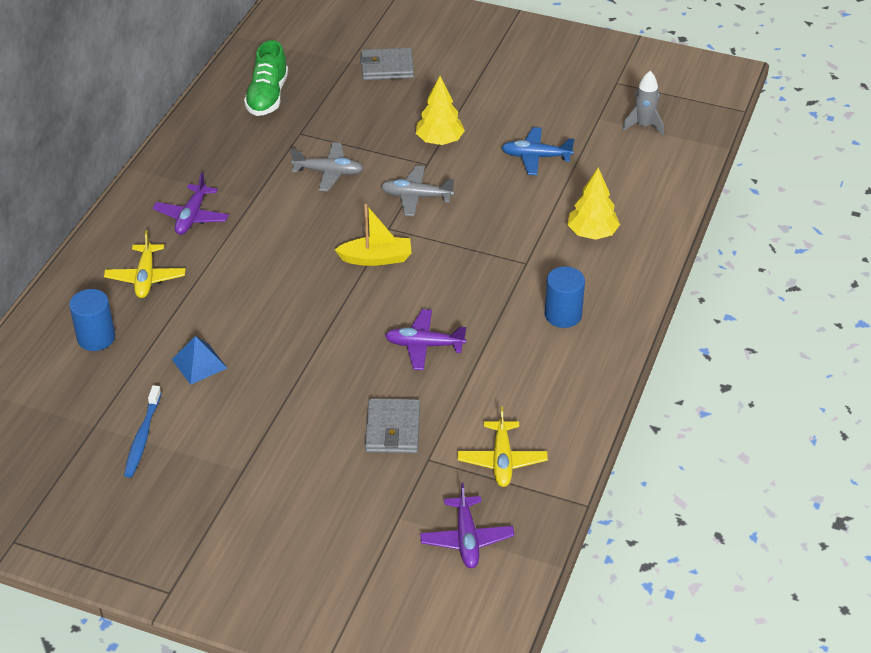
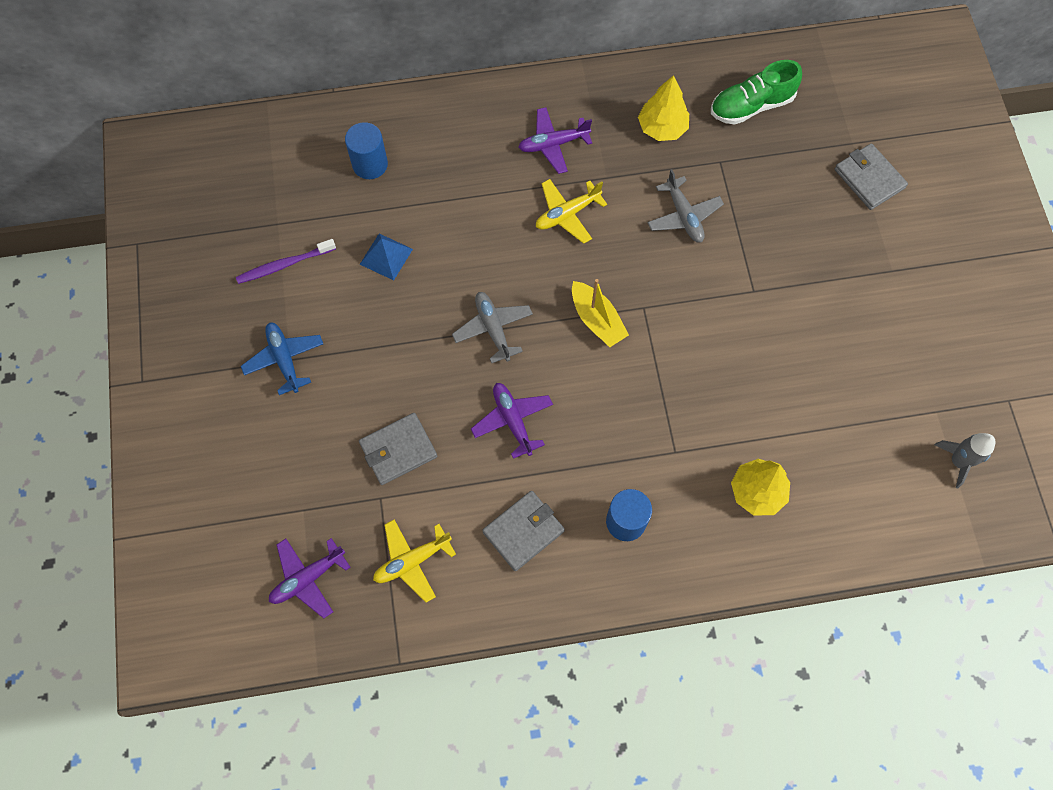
camera: 60 degrees right, 25 degrees up
yellow plane [104,230,186,298] -> yellow plane moved to [536,179,607,244]
blue toothbrush [124,385,161,478] -> purple toothbrush [236,239,336,284]
grey plane [381,166,454,216] -> grey plane moved to [452,292,533,363]
yellow tree [416,76,465,145] -> yellow tree moved to [638,75,689,141]
blue plane [501,127,575,175] -> blue plane moved to [241,322,323,395]
none -> grey wallet [482,491,565,571]

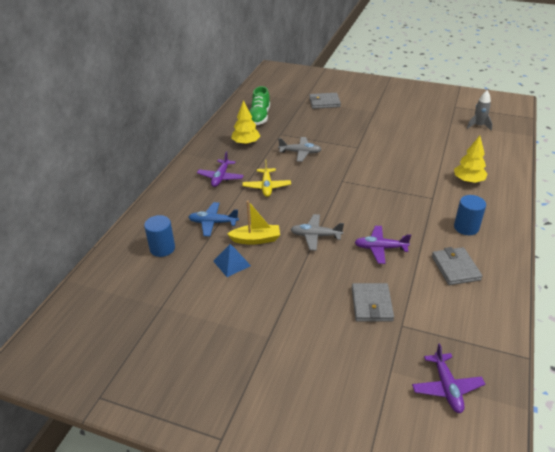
camera: 60 degrees left, 30 degrees down
purple toothbrush [236,239,336,284] -> none
blue plane [241,322,323,395] -> blue plane moved to [189,202,239,236]
yellow plane [373,520,456,603] -> none
yellow boat [572,279,629,347] -> yellow boat moved to [227,201,280,245]

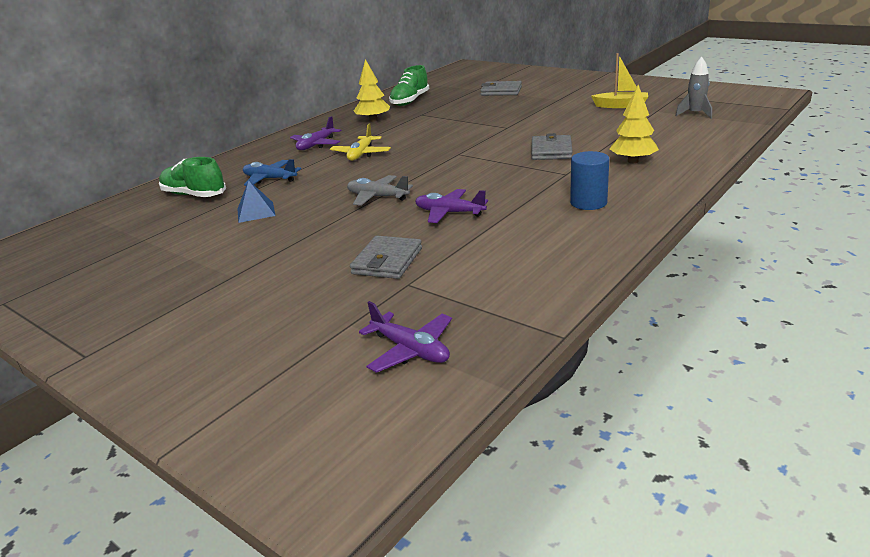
camera: 20 degrees right, 10 degrees down
blue cylinder [144,215,175,257] -> green shoe [159,157,226,197]
yellow boat [227,201,280,245] -> yellow boat moved to [591,53,648,108]
grey plane [278,137,322,162] -> none
purple plane [412,343,485,413] -> purple plane turned 60 degrees counterclockwise [359,301,452,373]
grey wallet [432,247,482,285] -> grey wallet moved to [531,133,573,160]

